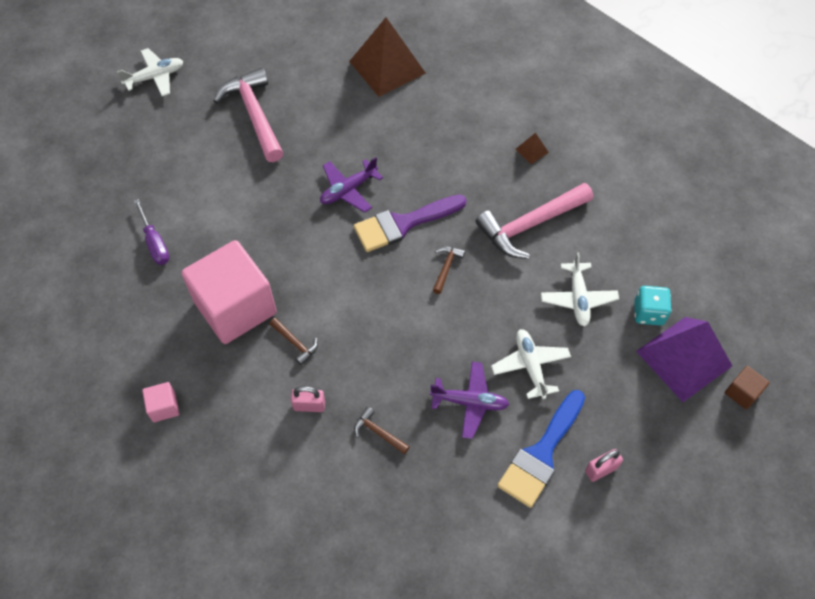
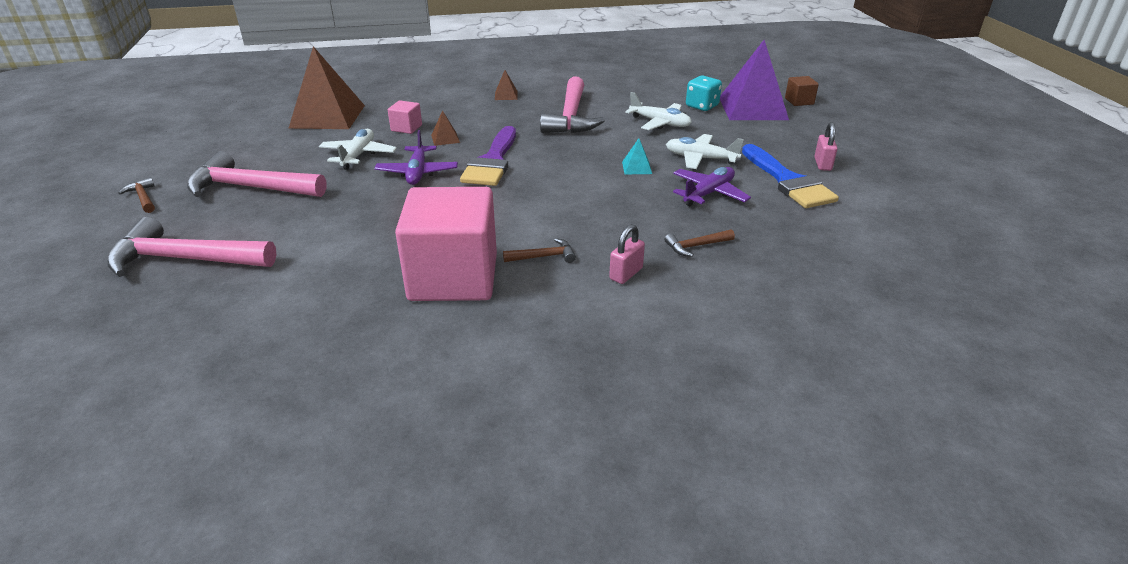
camera: 55 degrees left, 25 degrees down
white plane [117,48,183,96] -> white plane moved to [319,129,397,170]
purple screwdriver [134,199,170,265] -> none
pink cube [142,382,179,422] -> pink cube moved to [388,100,422,134]
brown hammer [433,246,465,294] -> brown hammer moved to [118,177,155,213]
none -> pink hammer [107,217,276,277]
none -> brown pyramid [431,110,460,146]
none -> turquoise pyramid [622,138,652,174]

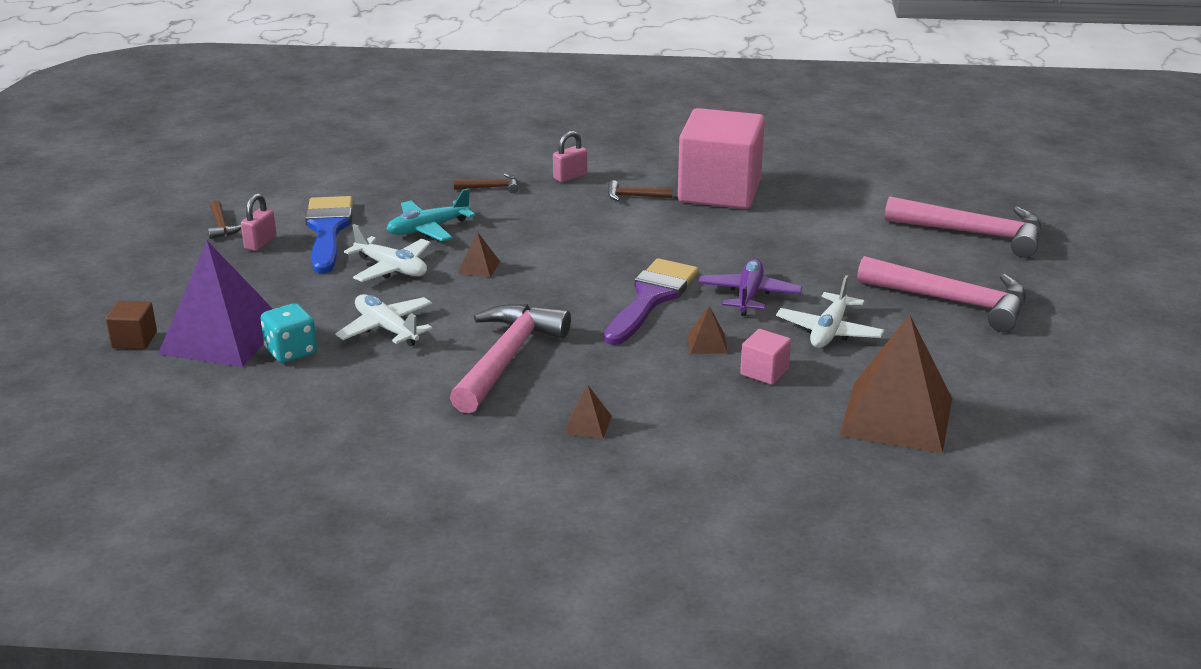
camera: 165 degrees left, 5 degrees down
brown hammer [118,177,155,213] -> brown hammer moved to [208,200,241,239]
turquoise pyramid [622,138,652,174] -> brown pyramid [457,232,500,277]
purple plane [673,167,751,206] -> turquoise plane [387,188,475,241]

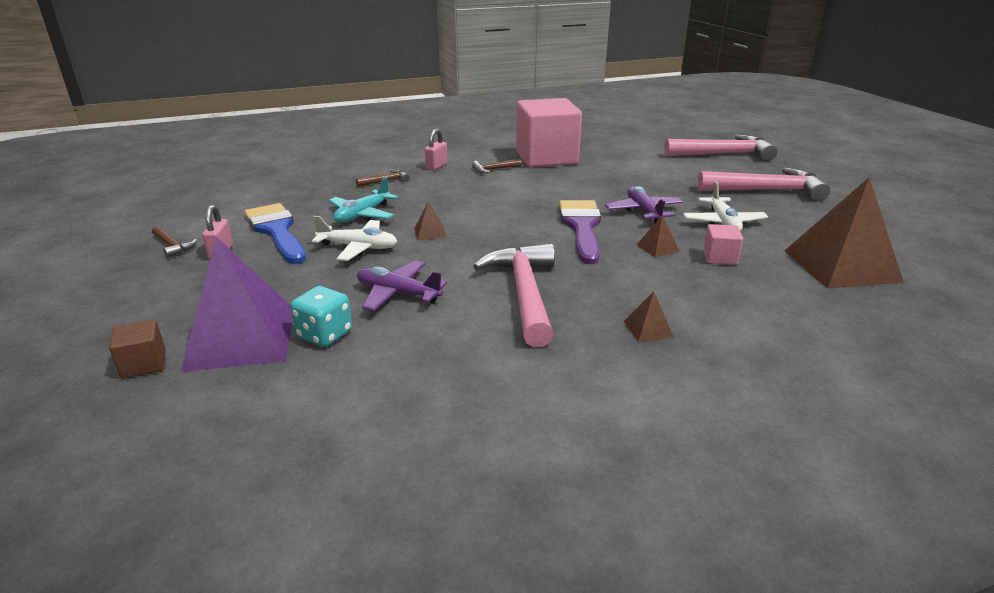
camera: 25 degrees left, 0 degrees up
white plane [336,294,432,346] -> purple plane [357,261,447,311]

